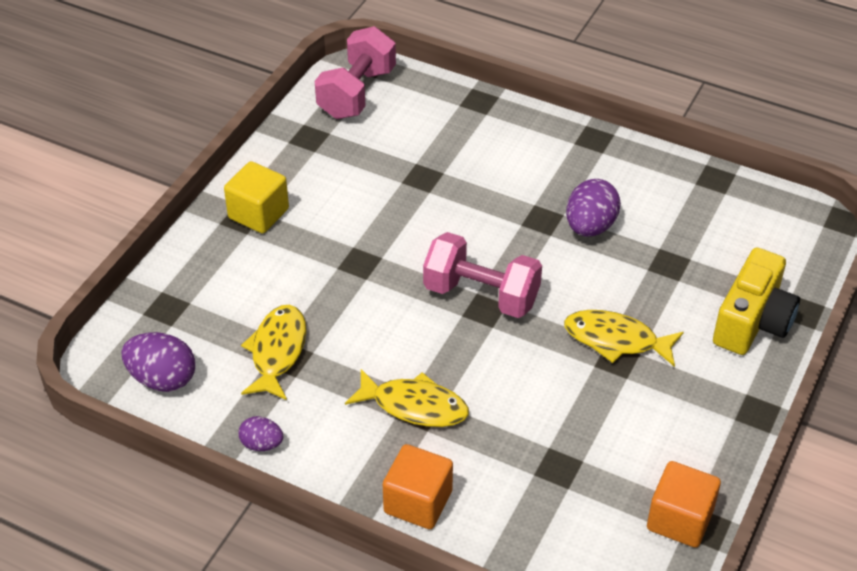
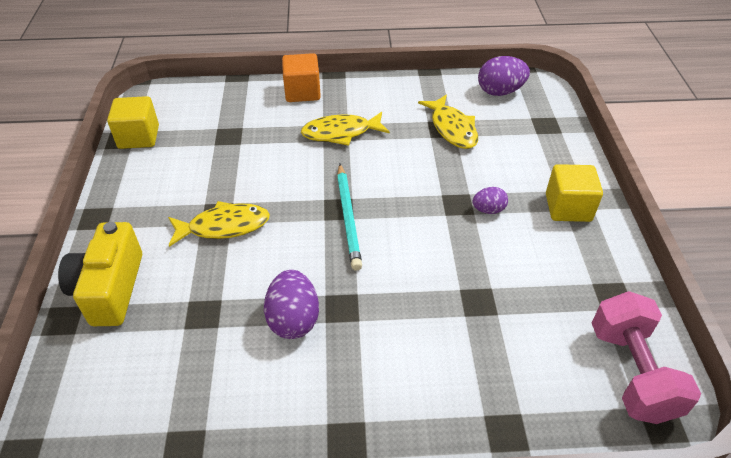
camera: 150 degrees right, 0 degrees up
purple egg [238,416,283,451] -> purple egg moved to [472,187,508,214]
pink dumbbell [423,232,542,318] -> turquoise pencil [337,164,362,270]
orange cube [647,461,721,548] -> yellow cube [107,96,159,149]

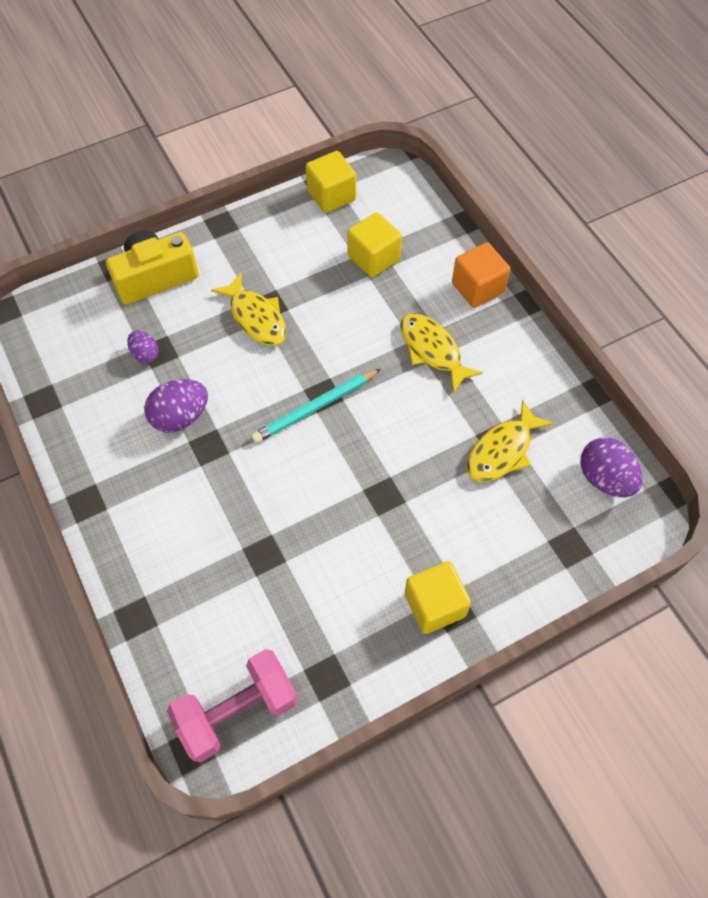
camera: 65 degrees right, 15 degrees up
purple egg [472,187,508,214] -> purple egg moved to [127,331,159,363]
none -> yellow cube [347,212,402,277]

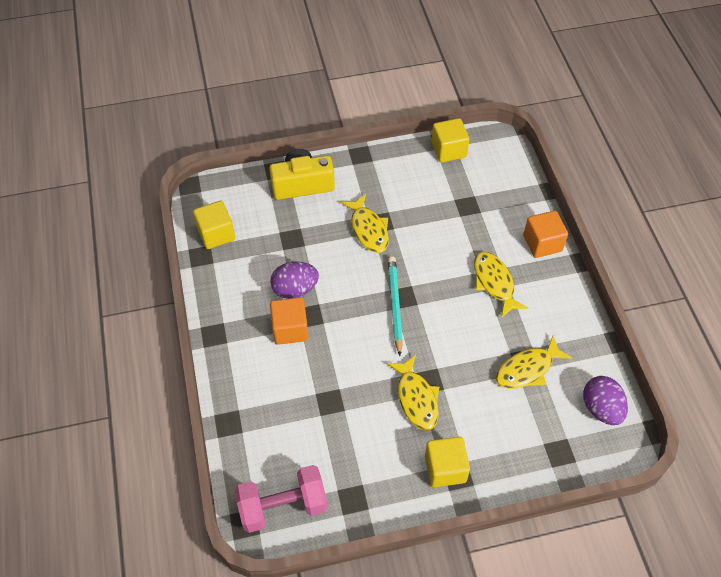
camera: 15 degrees right, 5 degrees down
purple egg [127,331,159,363] -> none
turquoise pencil [251,368,381,443] -> turquoise pencil turned 105 degrees clockwise [388,257,403,356]
yellow cube [347,212,402,277] -> yellow cube moved to [193,201,235,249]
none -> orange cube [270,297,309,345]
none -> yellow fish [387,355,439,431]

